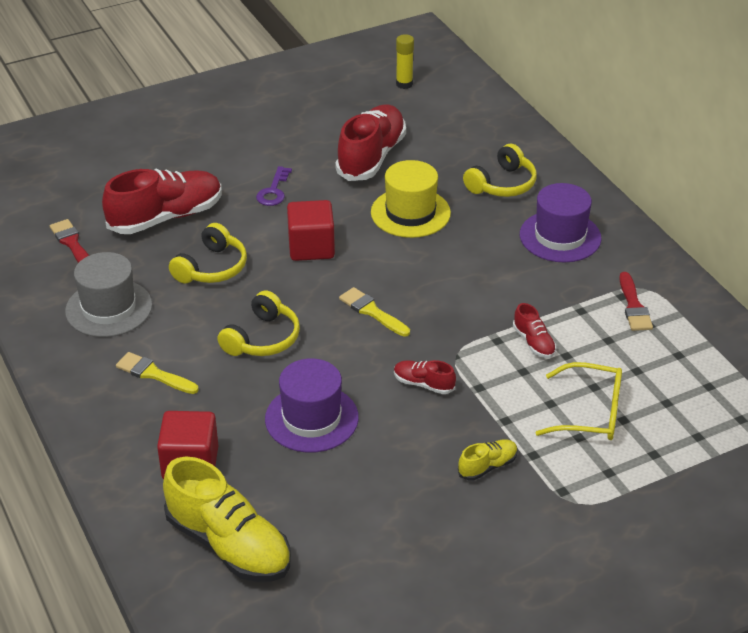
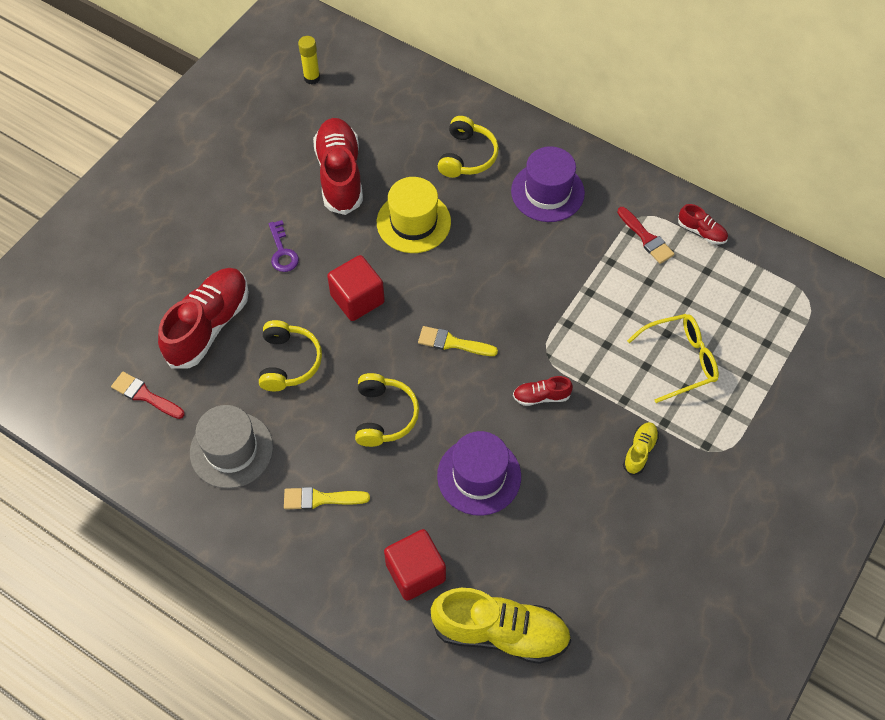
camera: 30 degrees left, 20 degrees up
red shoe [513,303,556,358] -> red shoe moved to [678,204,728,244]

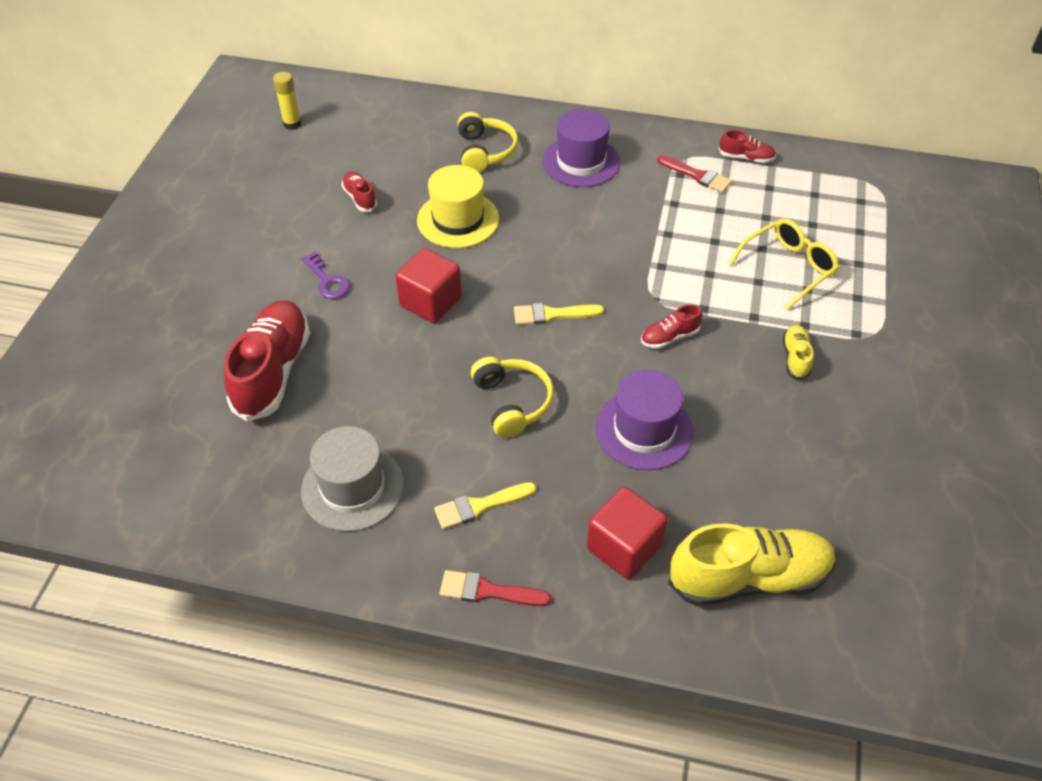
camera: 20 degrees left, 10 degrees down
red brush [111,372,185,419] -> red brush moved to [440,570,551,606]
yellow headphones [259,320,322,391] -> none
red shoe [313,118,363,215] -> red shoe [342,171,377,212], size x0.47

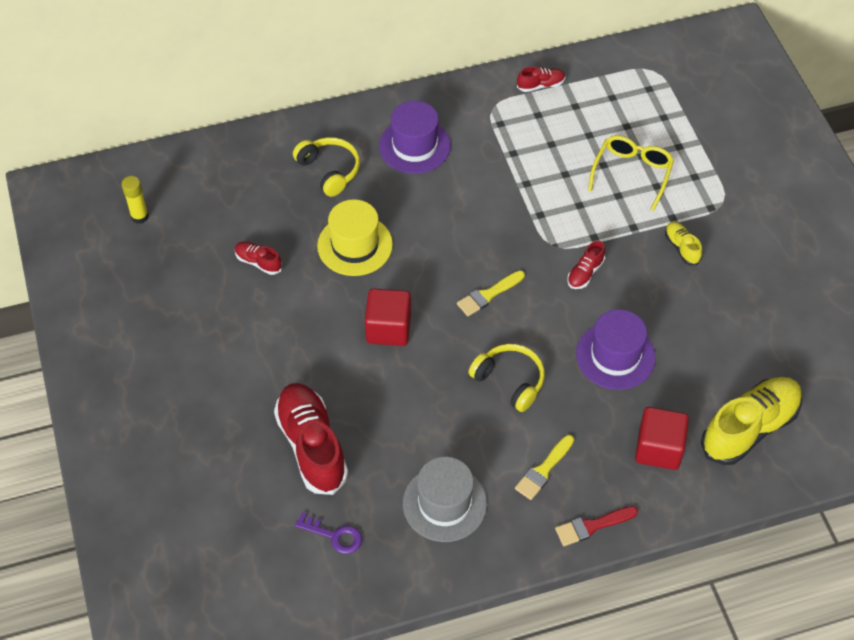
camera: 30 degrees left, 5 degrees up
purple key [301,252,350,299] -> purple key moved to [295,512,362,554]
red brush [657,155,732,193] -> none

